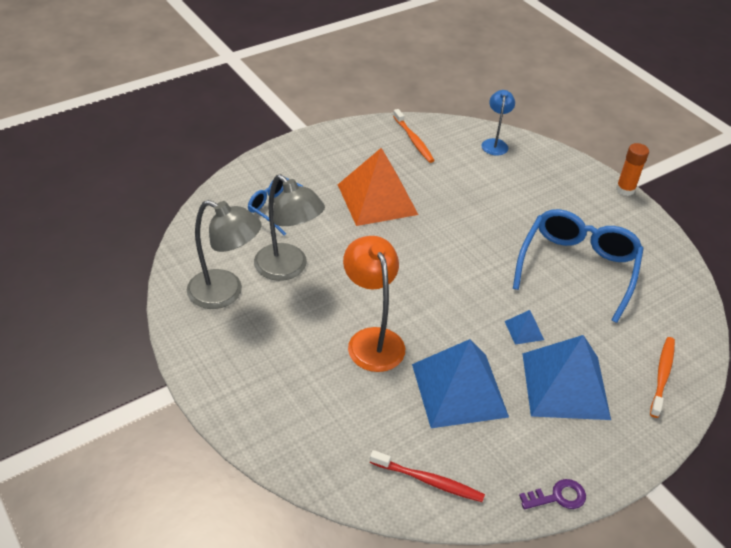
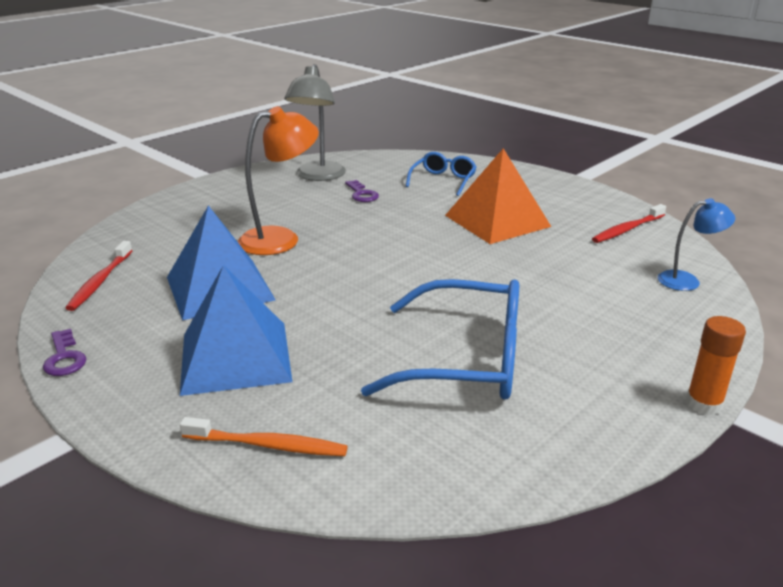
camera: 80 degrees right, 15 degrees down
grey lamp [254,174,325,281] -> purple key [345,180,379,202]
orange toothbrush [393,109,435,163] -> red toothbrush [592,204,666,243]
blue pyramid [505,310,544,345] -> none

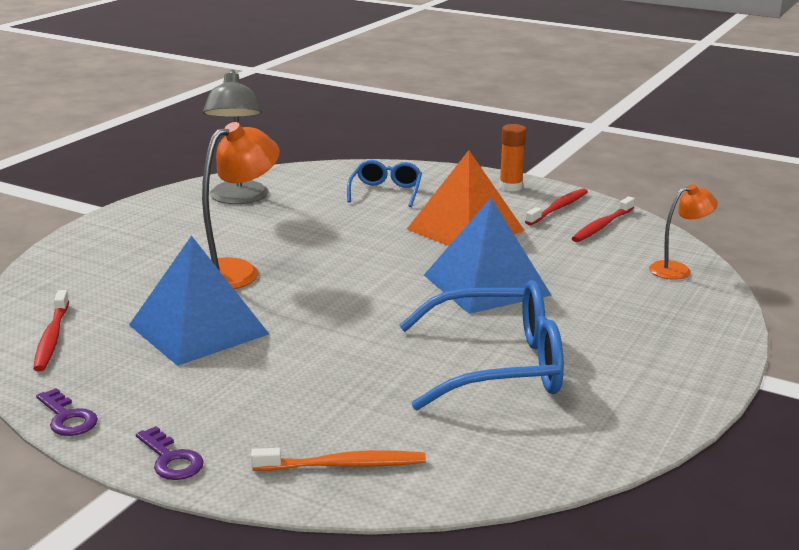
camera: 15 degrees left, 5 degrees down
blue pyramid [180,265,292,396] -> blue pyramid moved to [424,198,551,314]
purple key [345,180,379,202] -> purple key moved to [136,426,204,480]
blue lamp [658,198,735,291] -> orange lamp [649,184,718,280]
orange glue stick [686,316,746,415] -> orange glue stick moved to [499,124,526,191]
none -> red toothbrush [525,188,588,225]

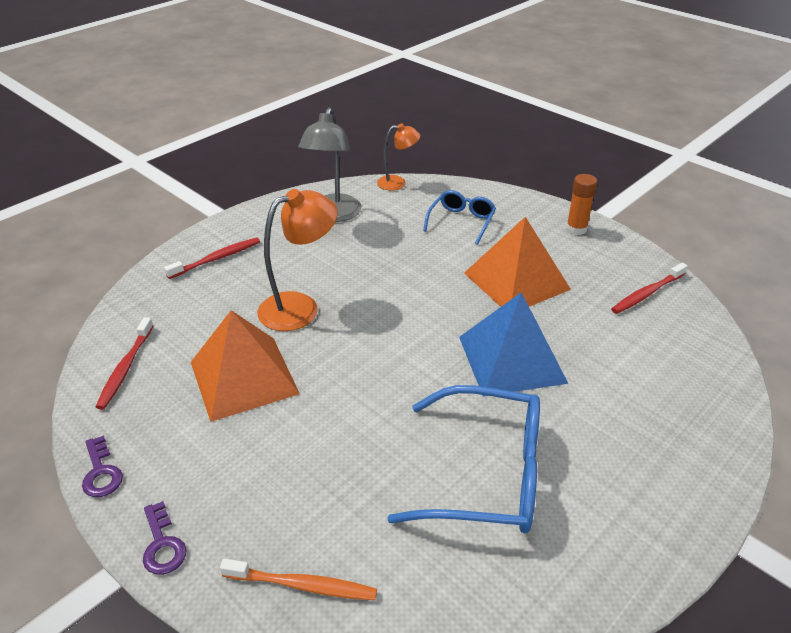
camera: 15 degrees right, 15 degrees up
blue pyramid [129,235,269,366] -> orange pyramid [191,310,300,422]
red toothbrush [525,188,588,225] -> red toothbrush moved to [164,237,260,279]
orange lamp [649,184,718,280] -> orange lamp moved to [377,124,420,191]

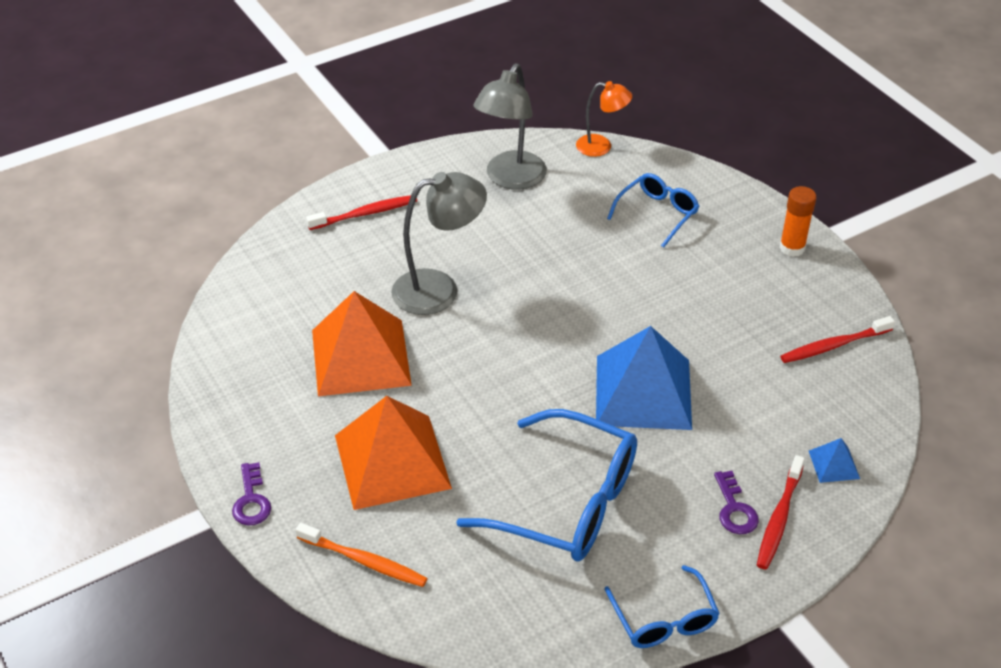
camera: 15 degrees right, 5 degrees up
purple key [82,435,123,497] -> purple key moved to [714,471,759,534]
red toothbrush [96,317,153,410] -> red toothbrush moved to [757,455,805,569]
orange lamp [257,189,338,331] -> grey lamp [391,172,487,315]
orange pyramid [464,217,571,307] -> orange pyramid moved to [335,396,452,510]
none -> blue glasses [605,565,720,648]
none -> blue pyramid [809,438,860,483]

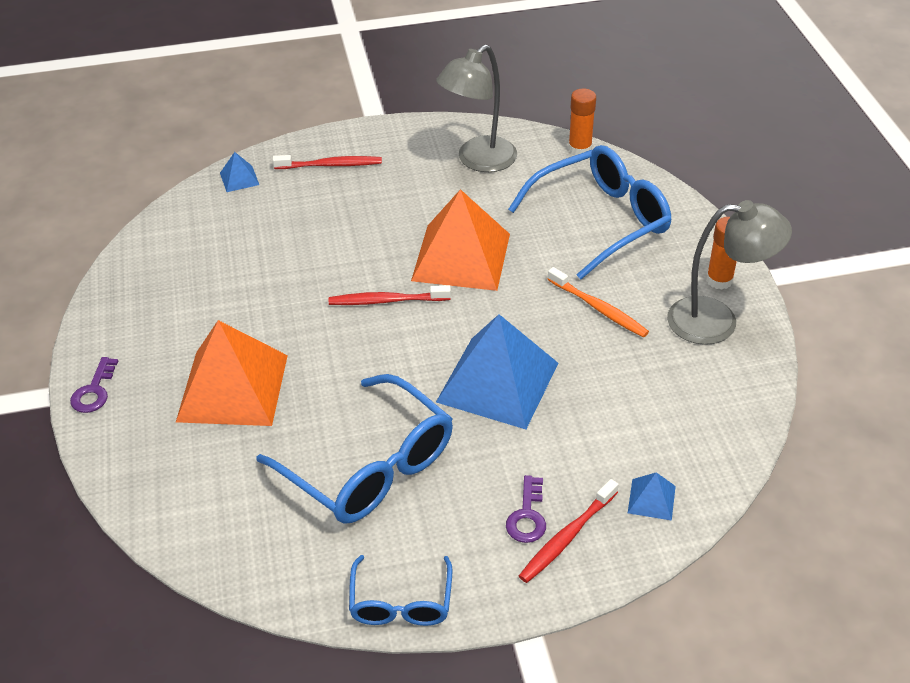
camera: 20 degrees right, 0 degrees up
orange toothbrush [296,523,428,587] -> orange toothbrush moved to [547,267,649,337]
orange pyramid [312,291,412,396] -> orange pyramid moved to [411,189,510,291]
grey lamp [391,172,487,315] -> grey lamp moved to [667,200,792,345]
orange lamp [576,81,632,157] -> orange glue stick [568,89,596,155]
blue glasses [607,173,699,248] -> blue glasses [508,145,672,280], size x1.80
red toothbrush [780,316,895,363] -> red toothbrush moved to [329,285,451,305]
none -> blue pyramid [220,152,259,192]

